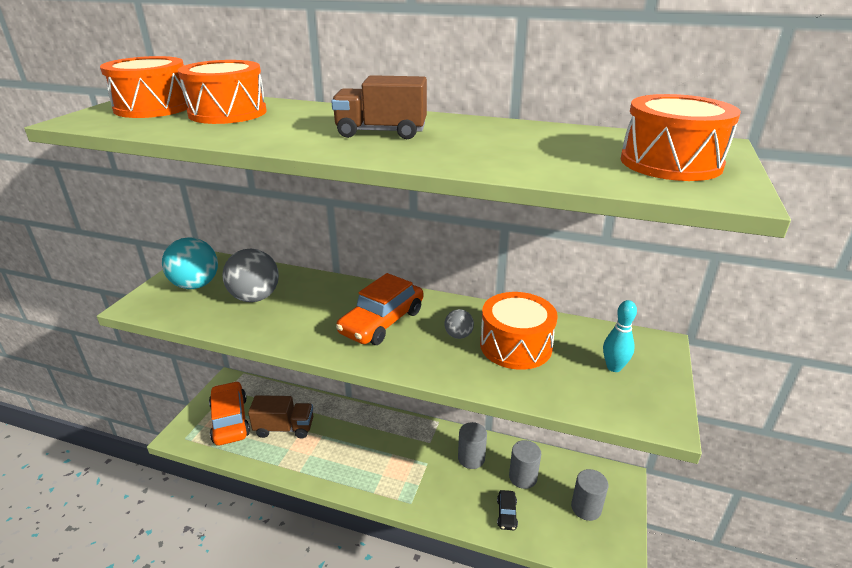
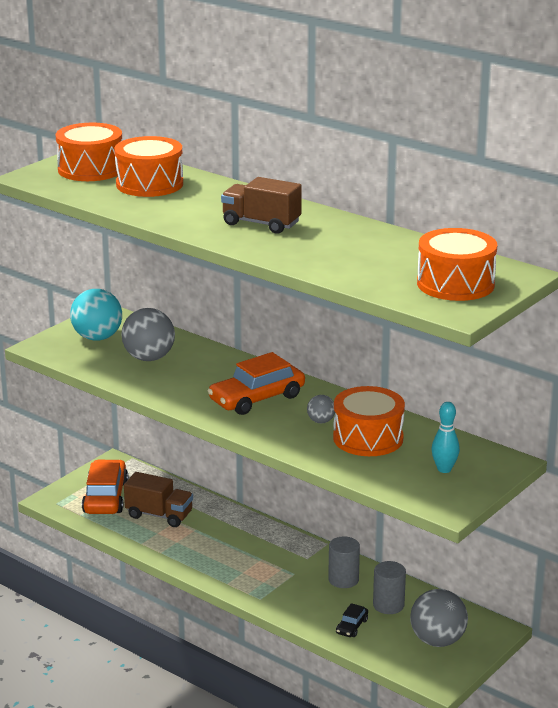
camera: 20 degrees right, 5 degrees down
grey cylinder [571,469,608,521] -> grey ball [410,589,468,647]

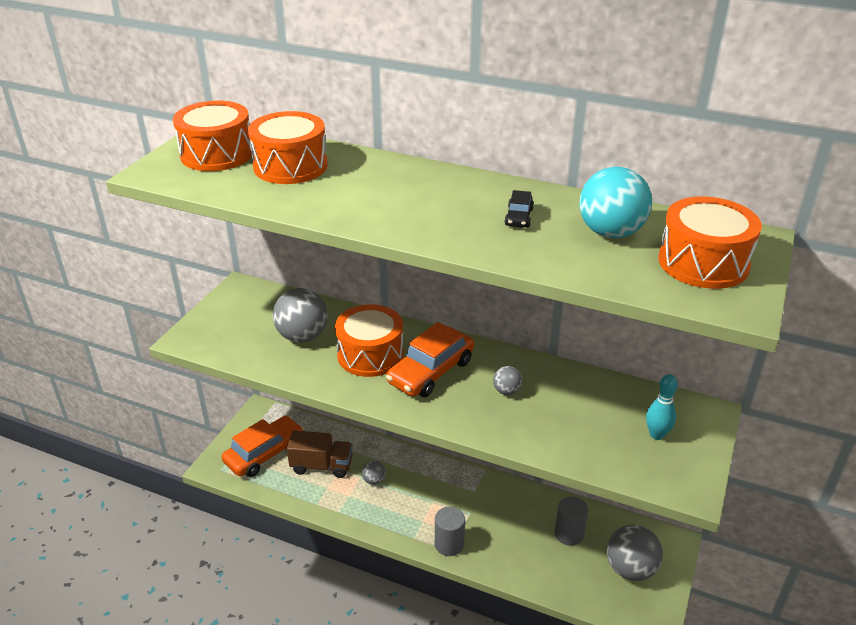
camera: 15 degrees left, 10 degrees up
turquoise ball [70,289,122,341] -> turquoise ball moved to [579,167,652,238]
orange car [82,459,128,514] -> orange car turned 60 degrees clockwise [222,416,304,477]
brown truck [221,177,302,234] -> none
grey cylinder [328,537,360,588] -> grey cylinder moved to [435,507,465,556]
orange drum [333,386,405,456] -> orange drum moved to [335,304,404,377]
black car [336,603,368,637] -> black car moved to [505,190,534,228]
none -> grey ball [362,460,386,485]

